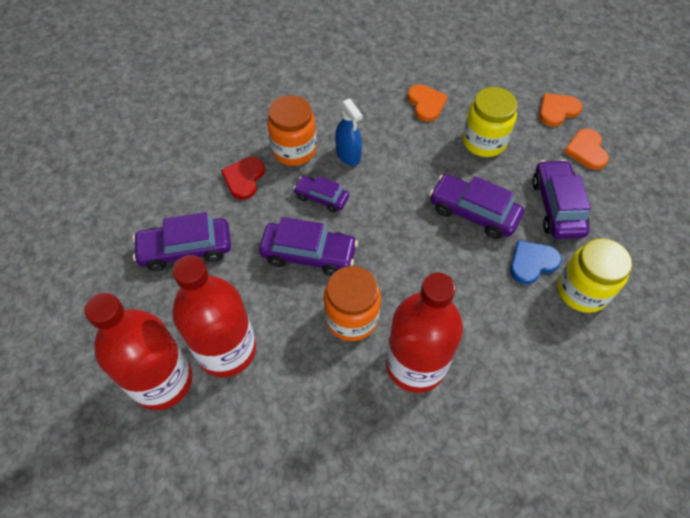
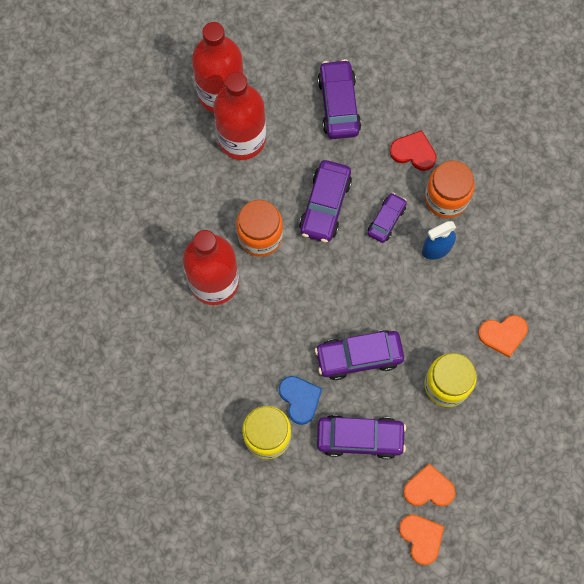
camera: 95 degrees right, 15 degrees up
purple car [429,174,524,239] -> purple car turned 135 degrees counterclockwise [315,330,404,380]
orange heart [539,93,583,127] -> orange heart moved to [399,515,444,565]

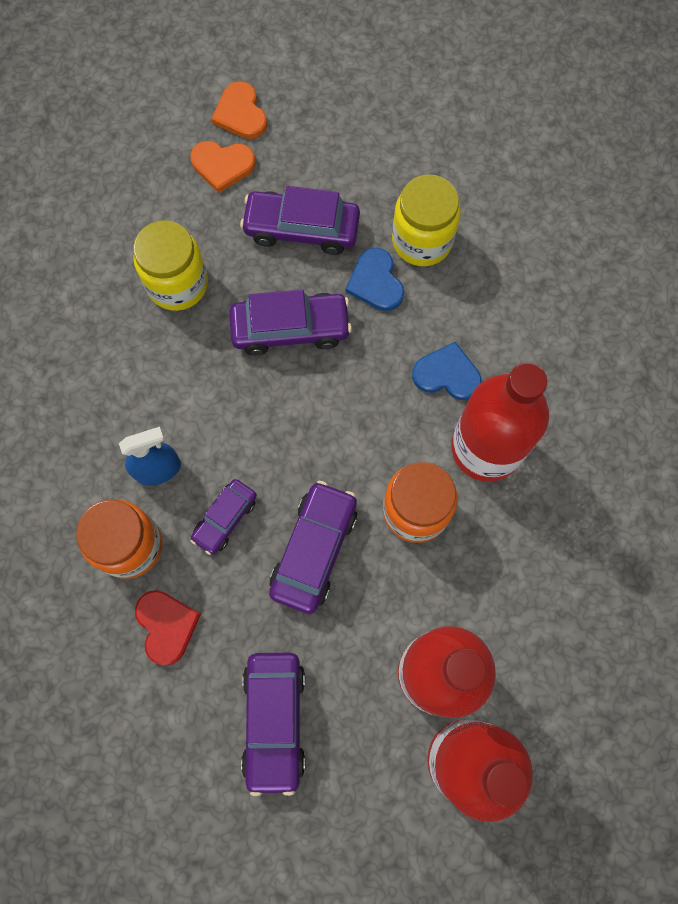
camera: 175 degrees left, 0 degrees up
red heart [390,130,437,171] -> red heart turned 135 degrees counterclockwise [135,590,201,666]
orange heart [478,315,528,357] -> none
none -> blue heart [412,342,482,400]

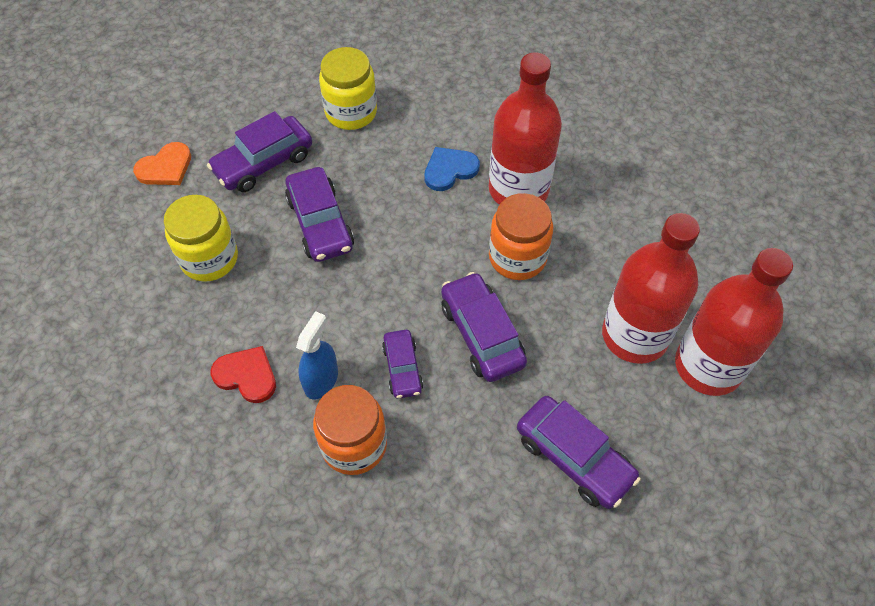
camera: 45 degrees left, 15 degrees down
red heart [135,590,201,666] -> red heart moved to [211,346,276,403]
orange heart [211,81,267,139] -> none
purple car [229,290,352,355] -> purple car turned 120 degrees clockwise [285,167,354,262]
blue heart [346,248,404,311] -> none

